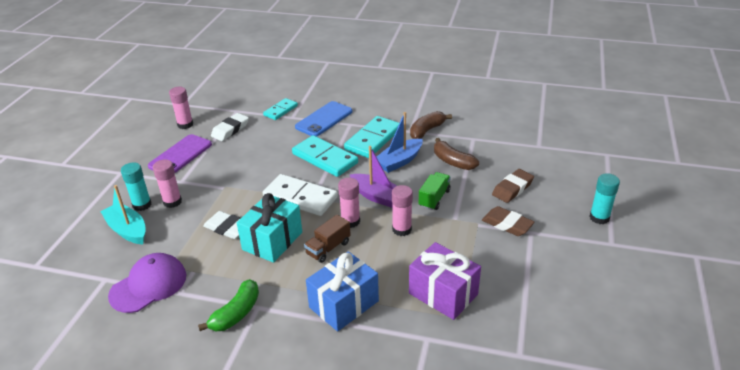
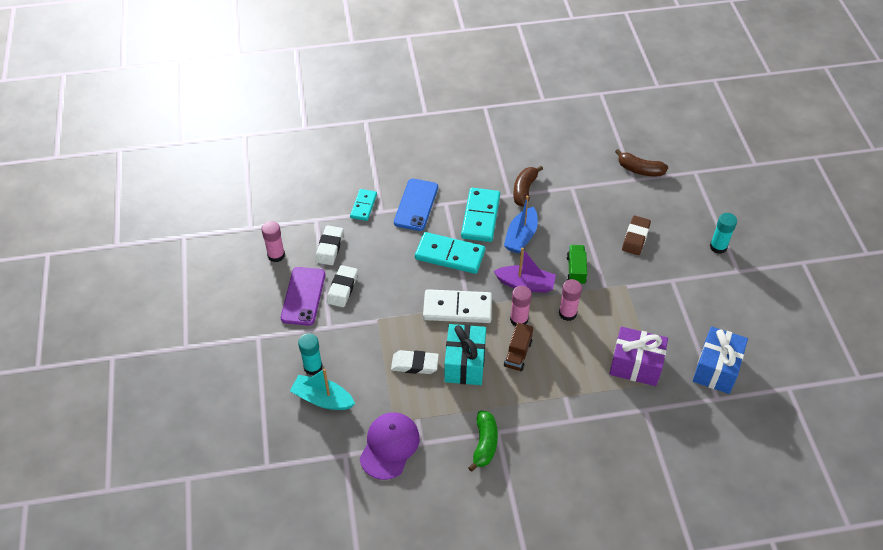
camera: 25 degrees left, 15 degrees up
pink glue stick [153,159,182,208] -> none
blue gift [306,251,379,331] -> blue gift moved to [693,326,748,394]
brown banana [434,138,479,170] -> brown banana moved to [615,149,668,176]
brown eraser [482,206,534,236] -> none
none -> white eraser [327,265,358,307]

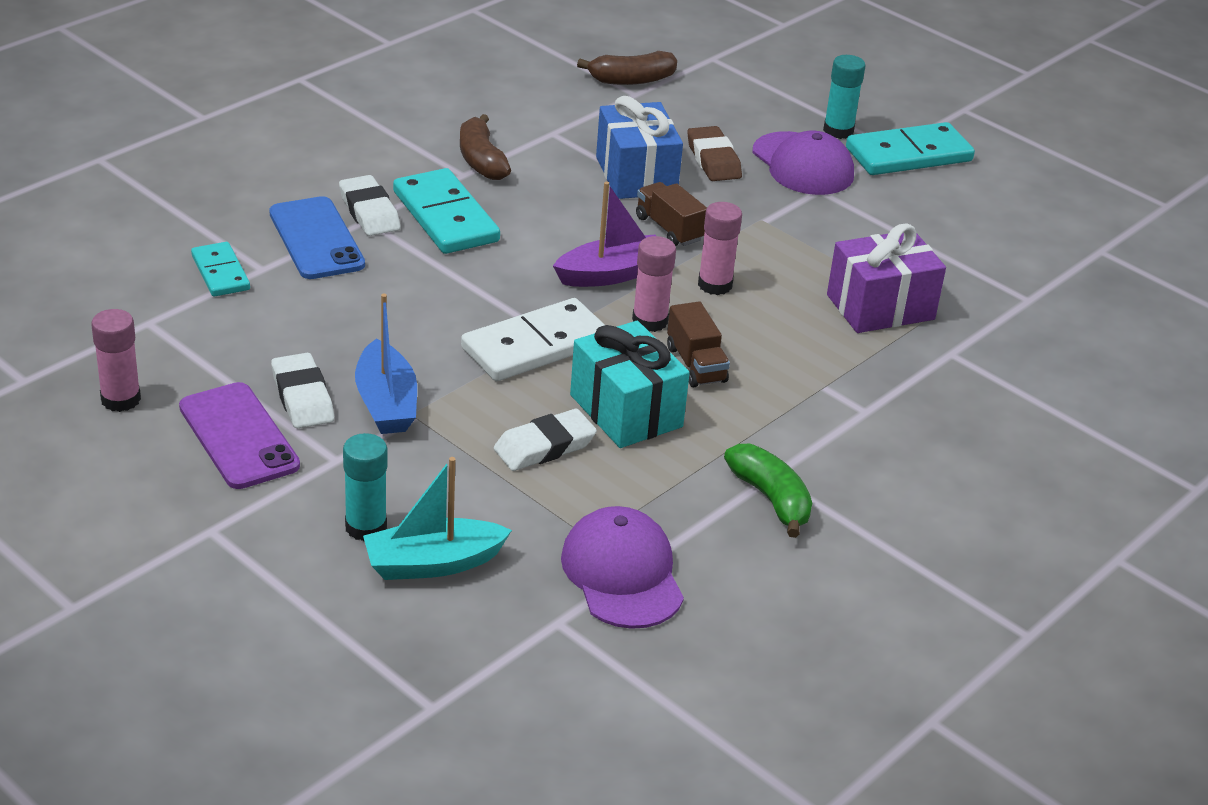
camera: 40 degrees left, 15 degrees down
white eraser [315,225,343,265] -> white eraser moved to [339,175,401,236]
turquoise domino [415,232,485,274] -> turquoise domino moved to [846,122,975,175]
blue boat [504,195,538,254] -> blue boat moved to [355,294,417,434]
green truck [566,245,587,285] -> brown truck [636,182,707,246]
blue gift [693,326,748,394] -> blue gift moved to [596,96,683,199]
none -> purple cap [753,131,854,195]

